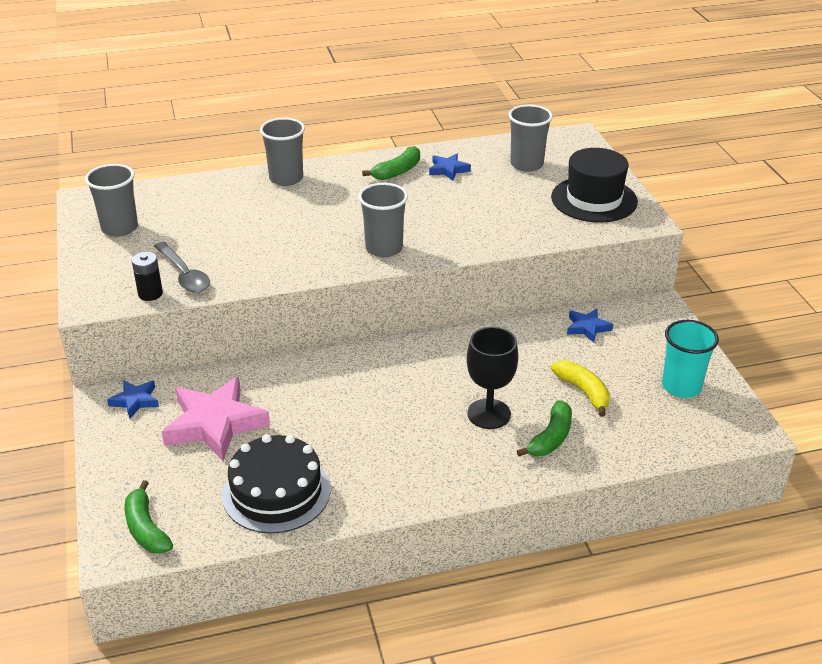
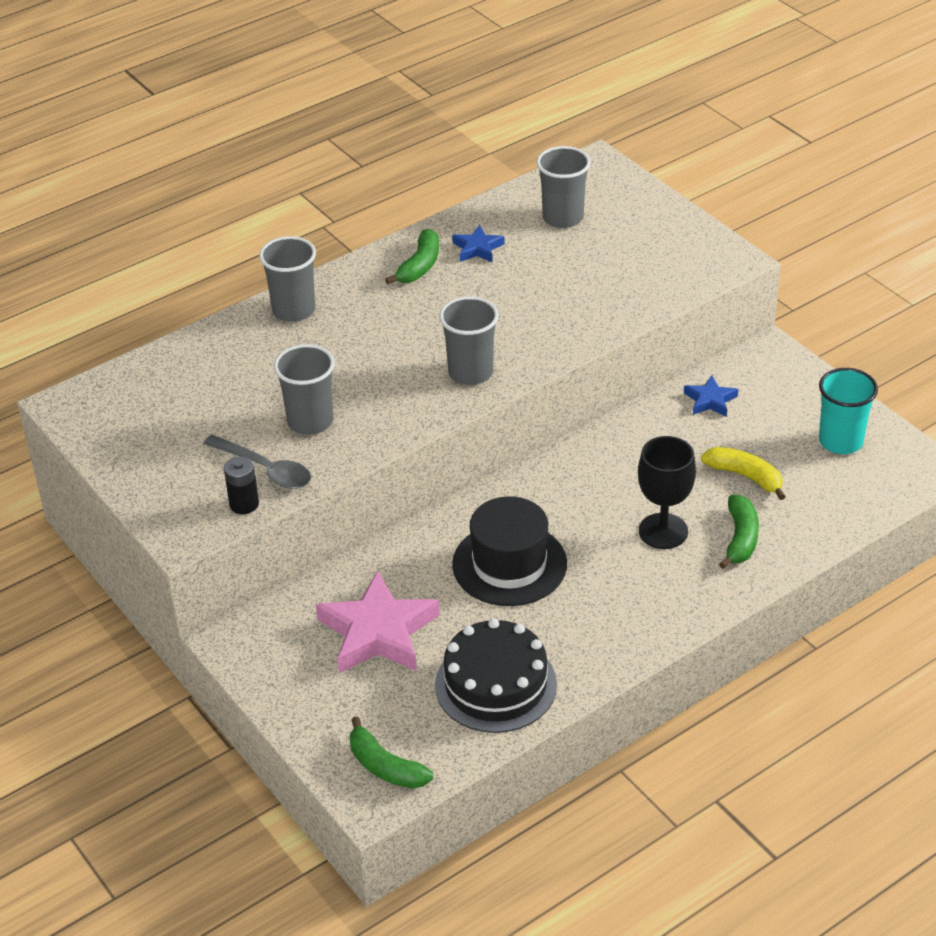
camera: 20 degrees left, 5 degrees up
grey cup [85,164,138,237] -> grey cup moved to [274,344,335,435]
blue star [107,380,159,419] -> none
black hat [551,148,638,223] -> black hat moved to [452,496,567,606]

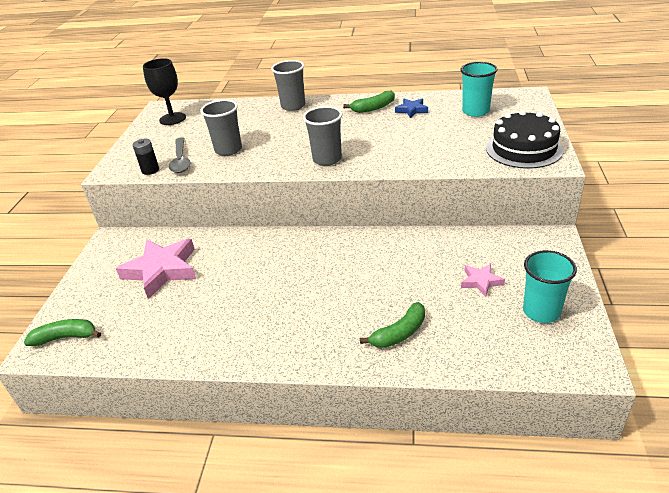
camera: 45 degrees right, 5 degrees down
green banana [350,716,433,789] -> green banana turned 90 degrees clockwise [23,319,101,346]
black cake [435,618,557,733] -> black cake moved to [486,110,563,169]
black hat [452,496,567,606] -> none
grey cup [536,146,591,228] -> turquoise cup [460,62,498,117]
black goblet [638,436,696,549] -> black goblet moved to [143,58,186,125]
blue star [684,375,738,417] -> none
yellow banana [701,447,786,500] -> none
none -> pink star [461,264,505,297]

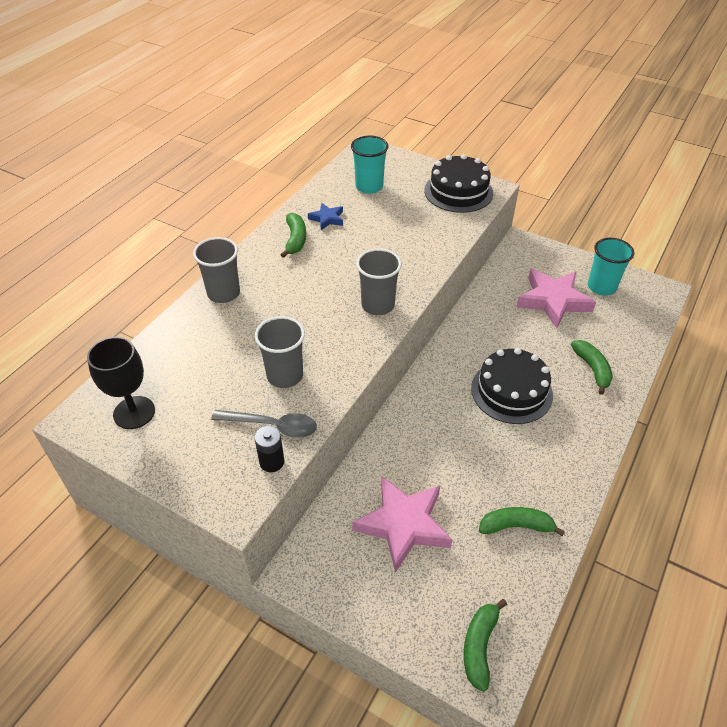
camera: 70 degrees left, 10 degrees up
pink star [461,264,505,297] -> pink star [516,269,596,329], size x2.03
none -> black cake [471,348,553,424]
none -> green banana [479,507,565,536]

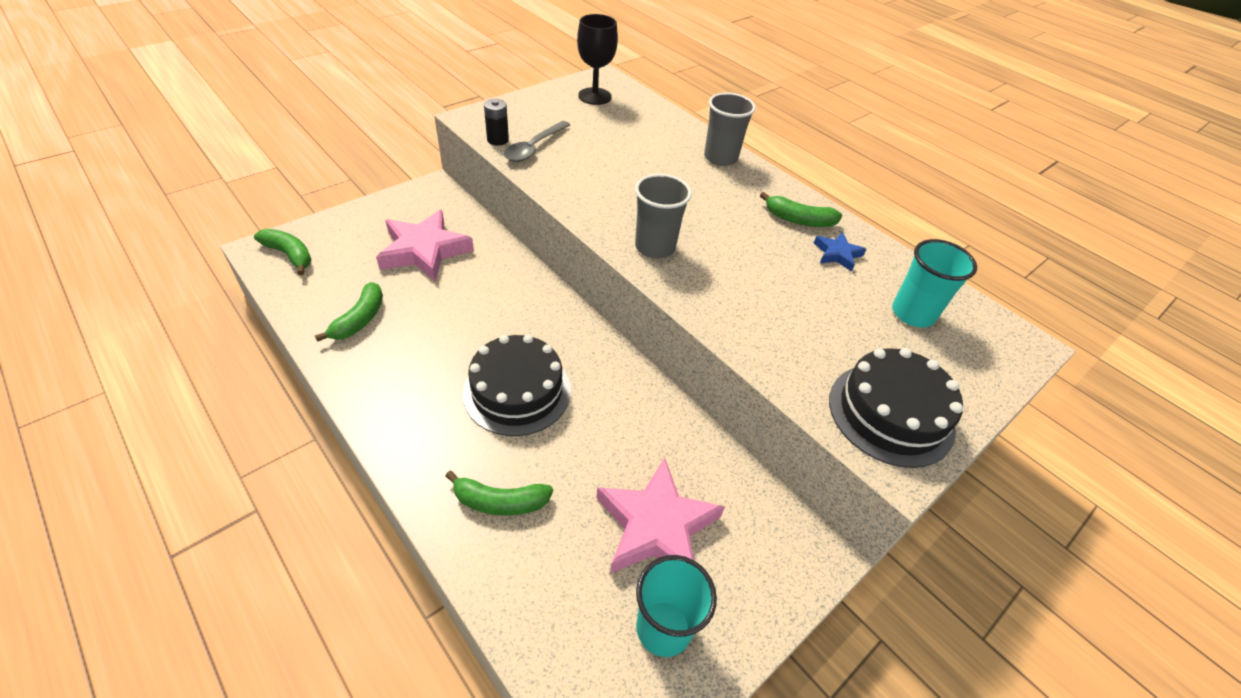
camera: 105 degrees right, 0 degrees up
grey cup [255,316,305,388] -> none

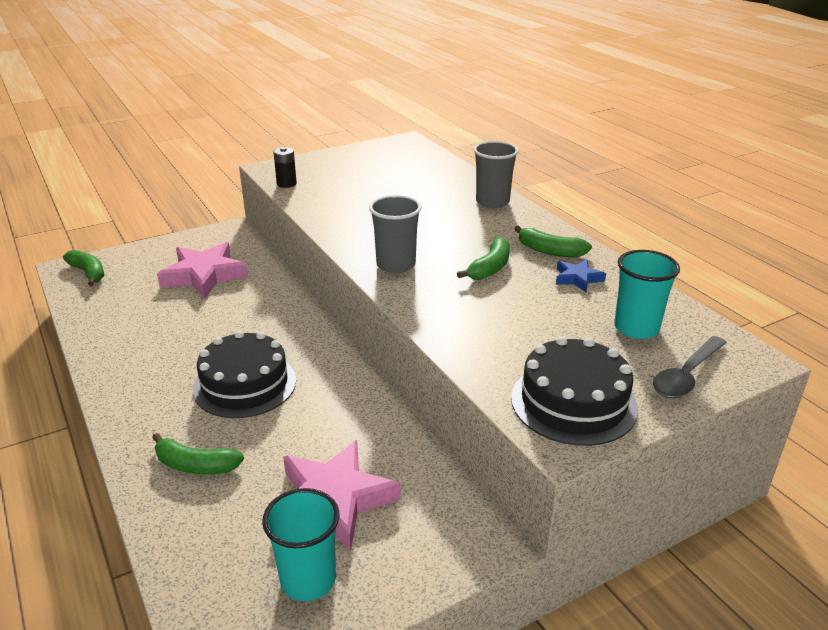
camera: 15 degrees right, 15 degrees down
green banana [314,282,383,342] -> green banana moved to [457,237,510,280]
grey spoon [504,121,570,162] -> grey spoon moved to [653,336,727,398]
black goblet [577,14,618,105] -> none

